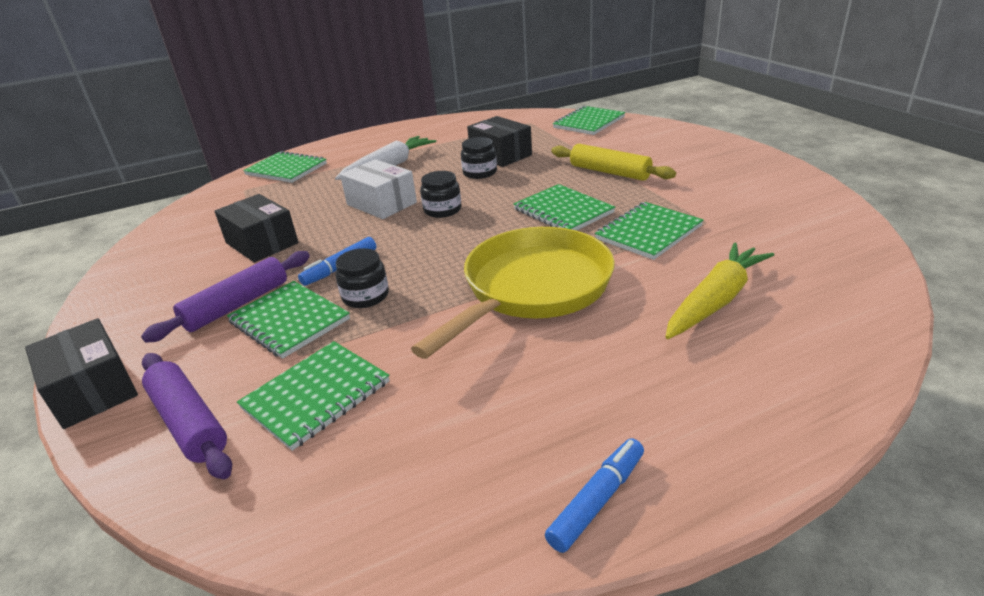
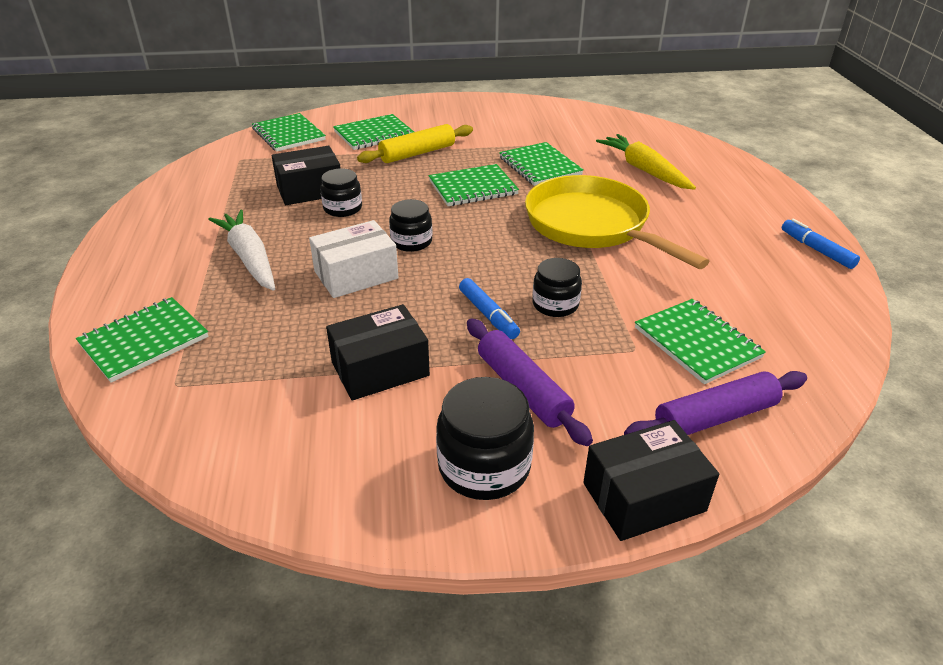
camera: 75 degrees left, 5 degrees up
green notebook [227,281,350,359] -> green notebook moved to [333,114,414,150]
none -> black jar [436,377,534,500]

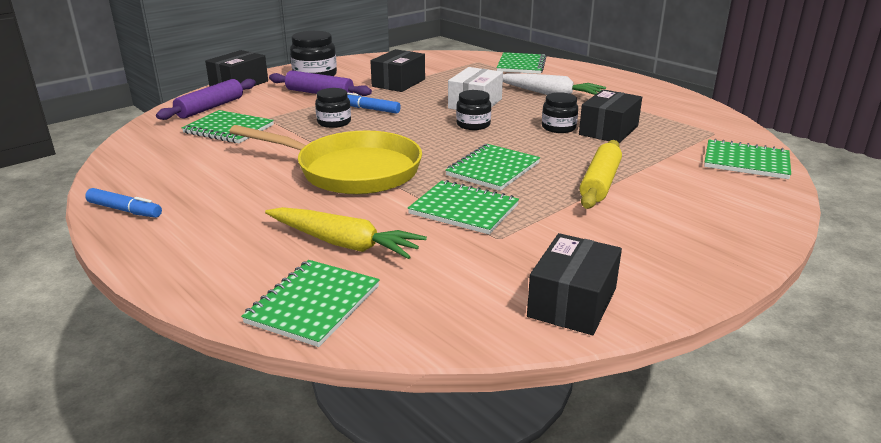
camera: 145 degrees right, 10 degrees down
green notebook [333,114,414,150] -> green notebook moved to [241,260,380,347]
none -> black box [527,233,622,335]

